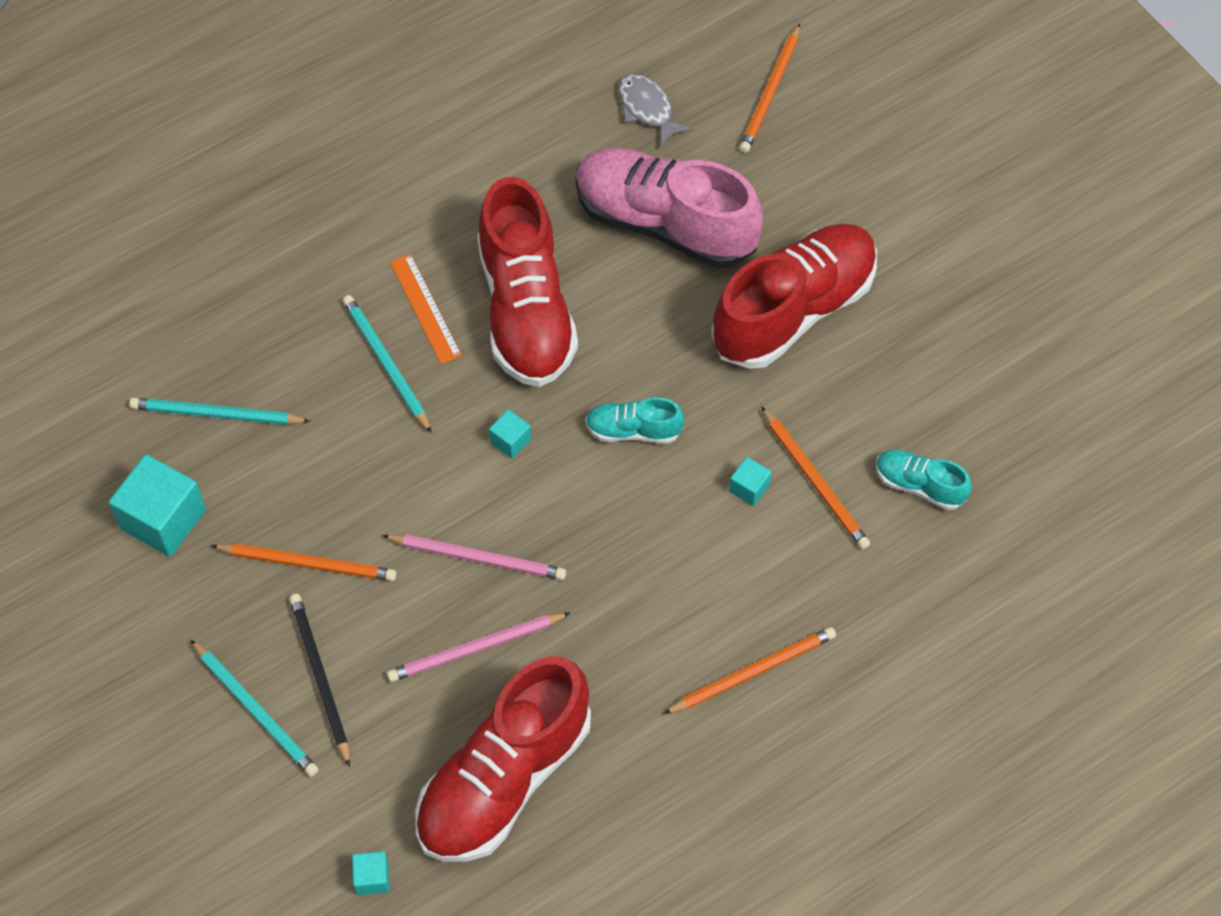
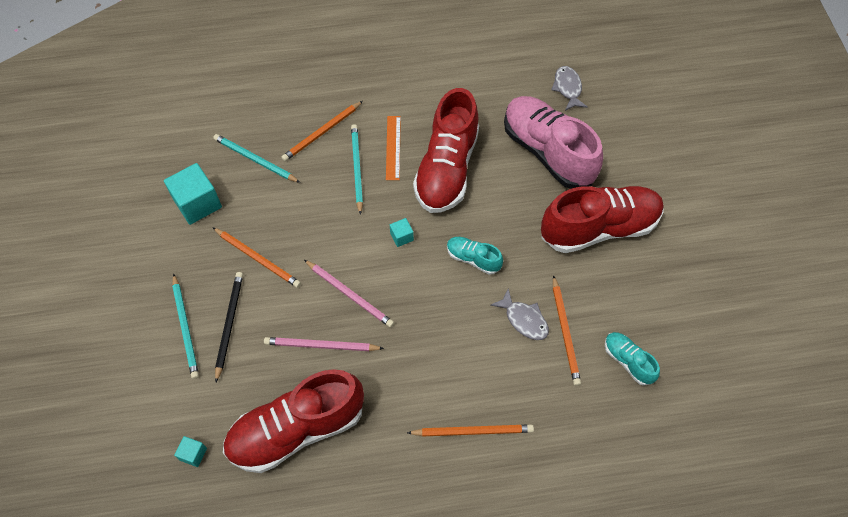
camera: 25 degrees right, 0 degrees up
turquoise cube [729,457,772,506] -> grey fish [490,289,549,340]
orange pencil [739,24,800,153] -> orange pencil moved to [281,101,363,161]

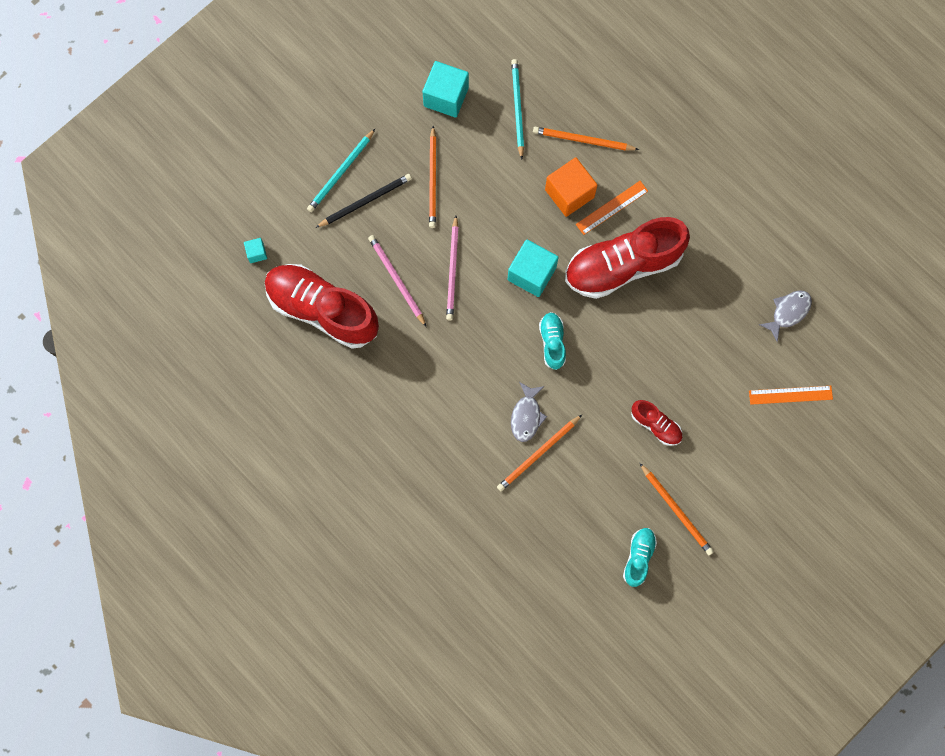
camera: 55 degrees right, 15 degrees up
turquoise pencil [351,124,363,215] -> orange cube [545,157,597,217]
turquoise cube [390,218,414,247] -> turquoise cube [508,239,559,297], size x2.07
orange pencil [407,425,534,436] -> orange pencil moved to [640,463,714,555]
pink shoe [504,96,603,189] -> none
red shoe [541,186,664,253] -> red shoe [631,400,683,446], size x0.46
turquoise shoe [605,332,660,386] -> turquoise shoe moved to [623,528,657,587]
none -> orange ruler [749,386,833,405]

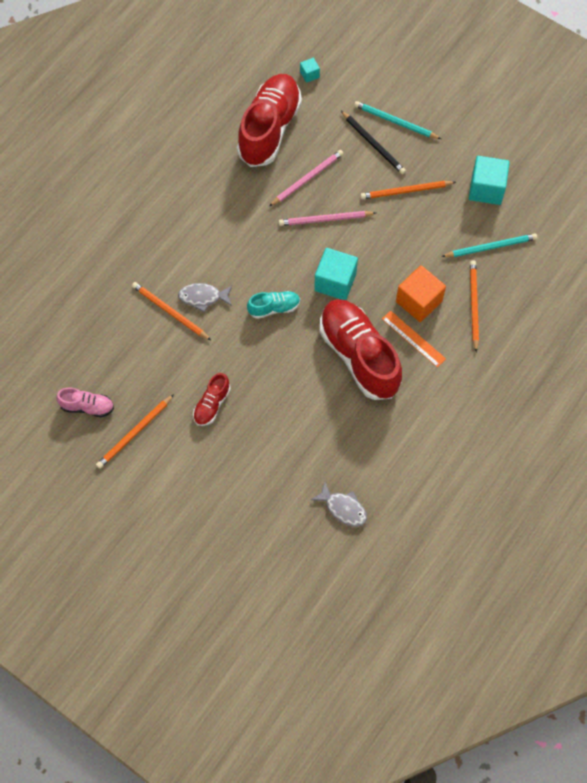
camera: 80 degrees right, 10 degrees down
turquoise shoe [623,528,657,587] -> pink shoe [56,388,114,417]
orange ruler [749,386,833,405] -> none

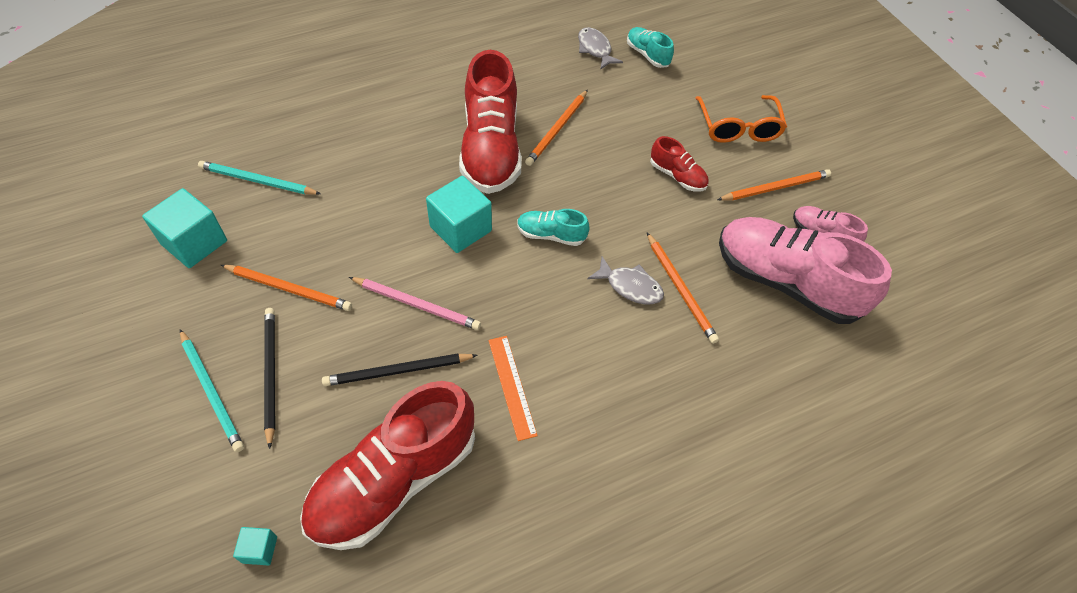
camera: 155 degrees left, 10 degrees down
red shoe [193,373,231,426] -> red shoe turned 75 degrees clockwise [650,136,709,192]
pink pencil [269,150,344,206] -> black pencil [322,354,477,386]
orange ruler [382,311,446,368] -> orange ruler moved to [489,336,538,441]
orange cube [396,265,446,322] -> none
orange pencil [470,260,479,352] -> orange pencil moved to [525,90,588,166]
none -> turquoise shoe [627,27,674,68]
none -> orange glasses [695,95,787,143]
none -> pink shoe [719,217,892,324]

